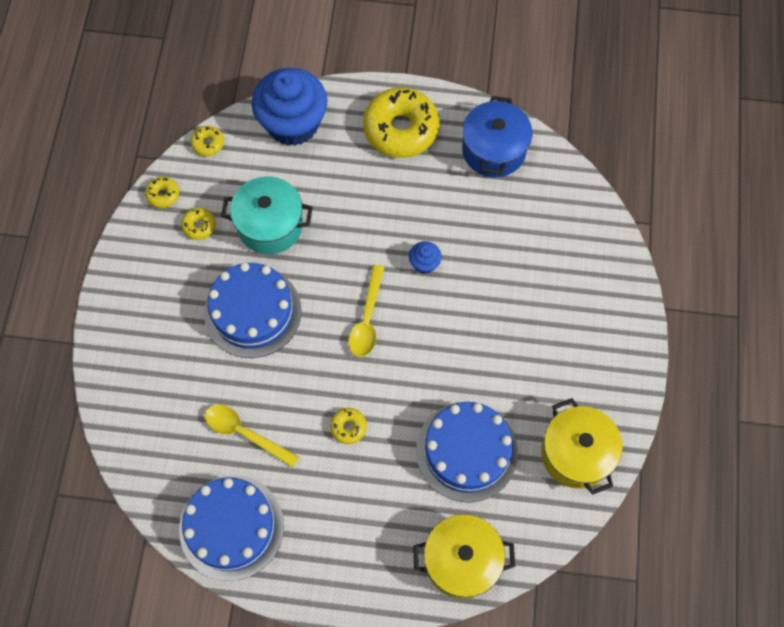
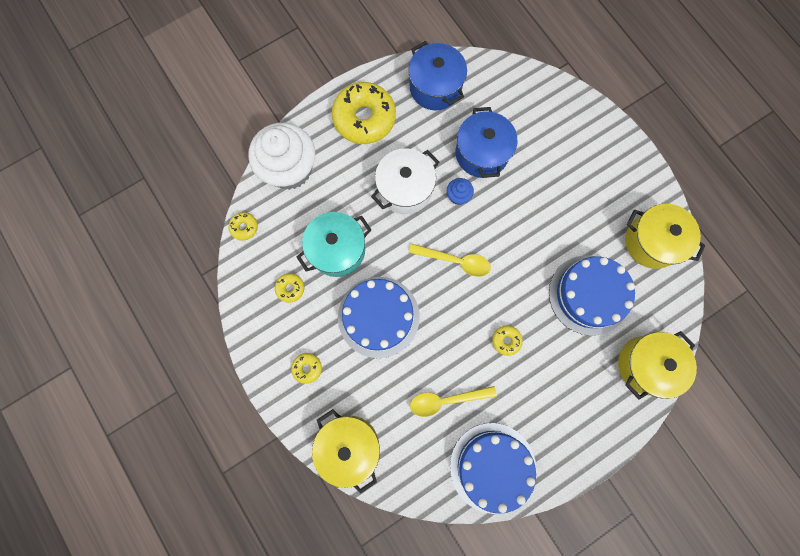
camera: 40 degrees left, 10 degrees up
yellow donut [145,177,179,208] -> yellow donut moved to [291,353,322,384]
blue cupcake [252,68,327,146] -> white cupcake [248,123,315,190]
yellow spoon [349,265,384,357] -> yellow spoon turned 45 degrees counterclockwise [409,244,491,277]
none -> yellow pot [312,409,380,494]
none -> white pot [371,148,439,214]
none -> blue pot [456,107,517,178]

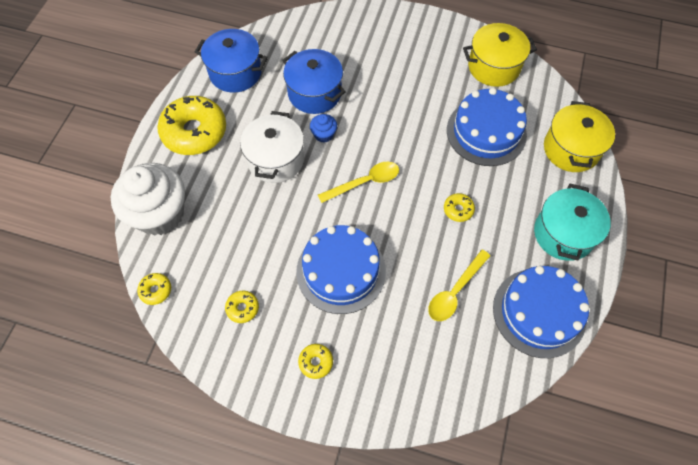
camera: 40 degrees left, 15 degrees down
turquoise pot [297,212,371,277] -> turquoise pot moved to [534,183,611,261]
yellow pot [312,409,380,494] -> none

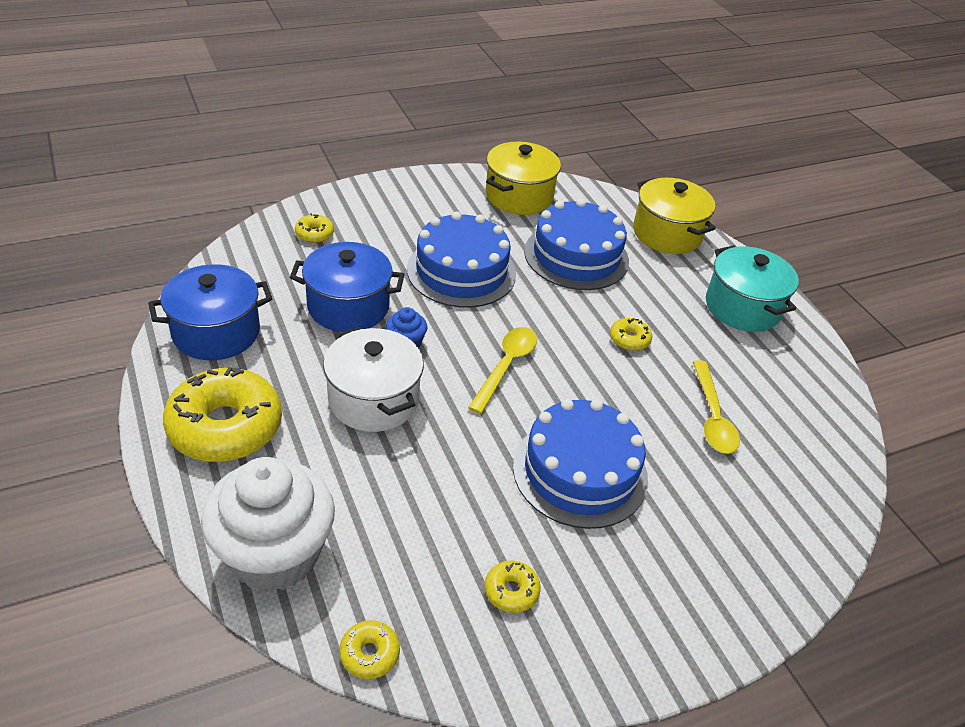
camera: 45 degrees left, 20 degrees down
yellow donut [298,344,333,379] -> yellow donut moved to [295,213,334,243]
blue cake [493,266,589,358] -> blue cake moved to [407,212,516,308]

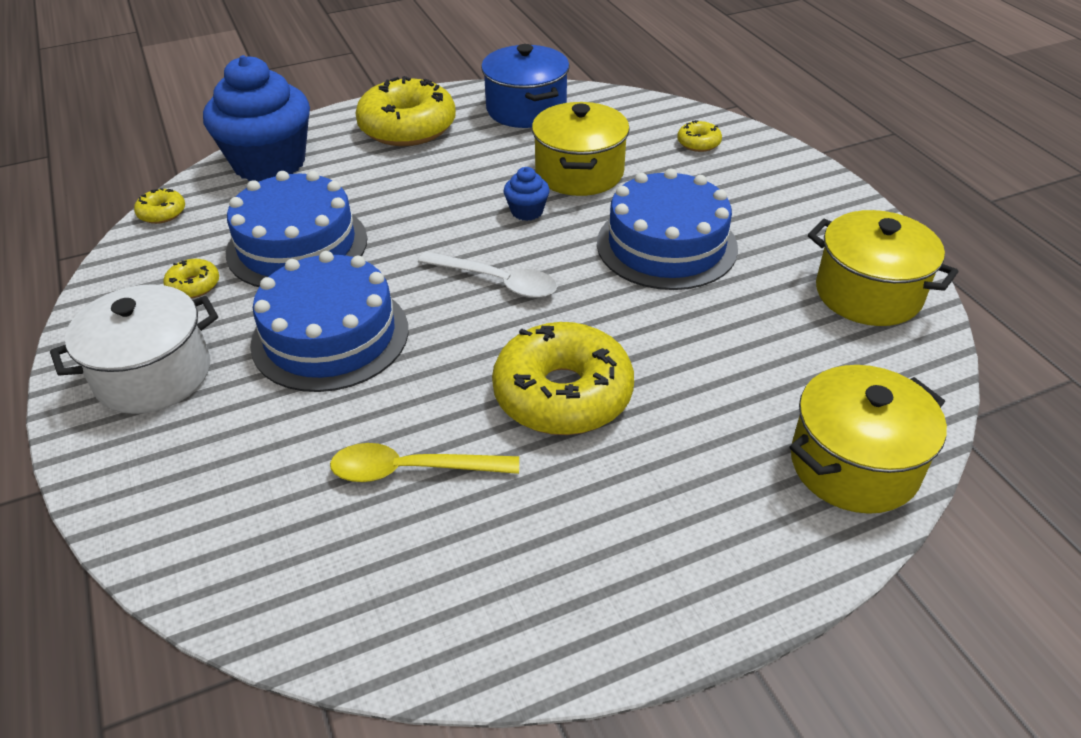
camera: 95 degrees right, 0 degrees up
white cupcake [201,457,335,592] -> blue cupcake [203,55,310,182]
blue pot [290,242,405,332] -> yellow pot [532,102,630,196]
white pot [323,327,424,432] -> white pot moved to [50,284,218,414]
yellow spoon [468,327,537,414] -> white spoon [418,252,557,298]
blue cake [524,199,629,290] -> blue cake moved to [226,171,367,287]
yellow donut [610,318,652,351] -> yellow donut [492,322,634,435], size x2.30
turquoise pot [706,245,799,332] -> none

